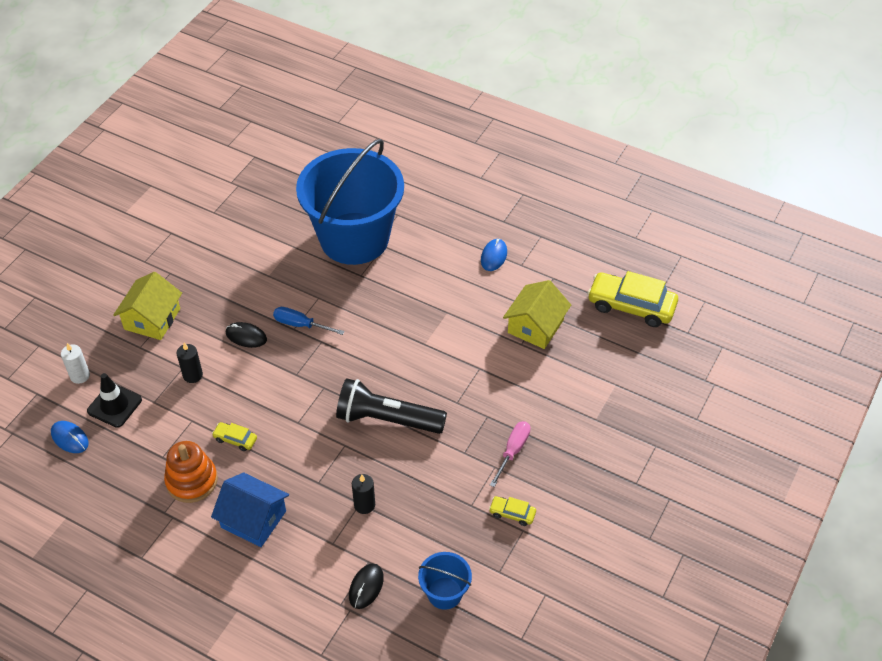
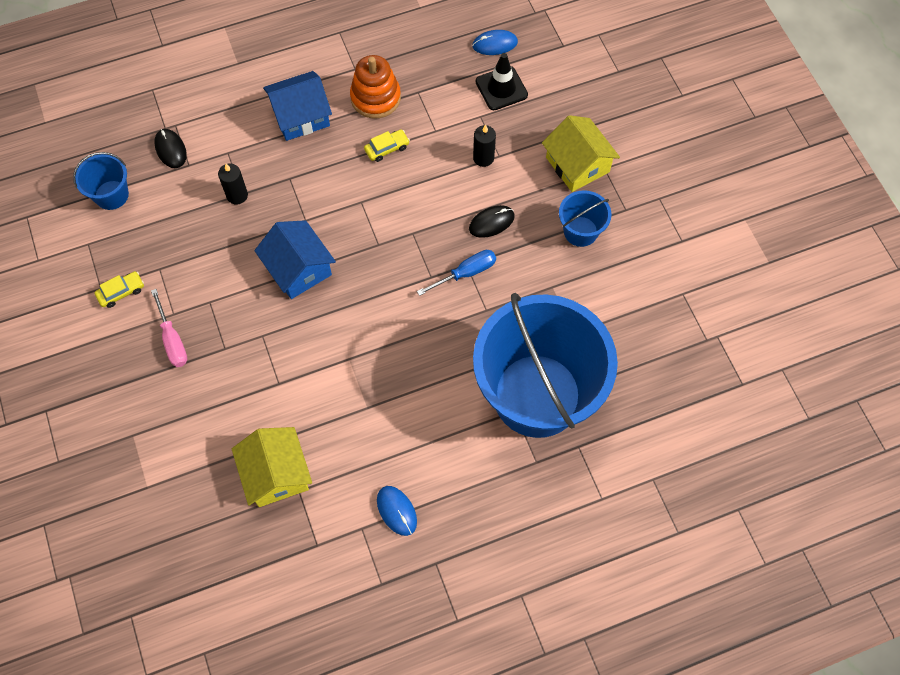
camera: 130 degrees right, 15 degrees up
white candle [61,343,90,384] -> none
black flashlight [336,378,447,434] -> blue house [254,220,336,299]
yellow car [587,271,678,327] -> none
none -> blue bucket [559,190,612,247]

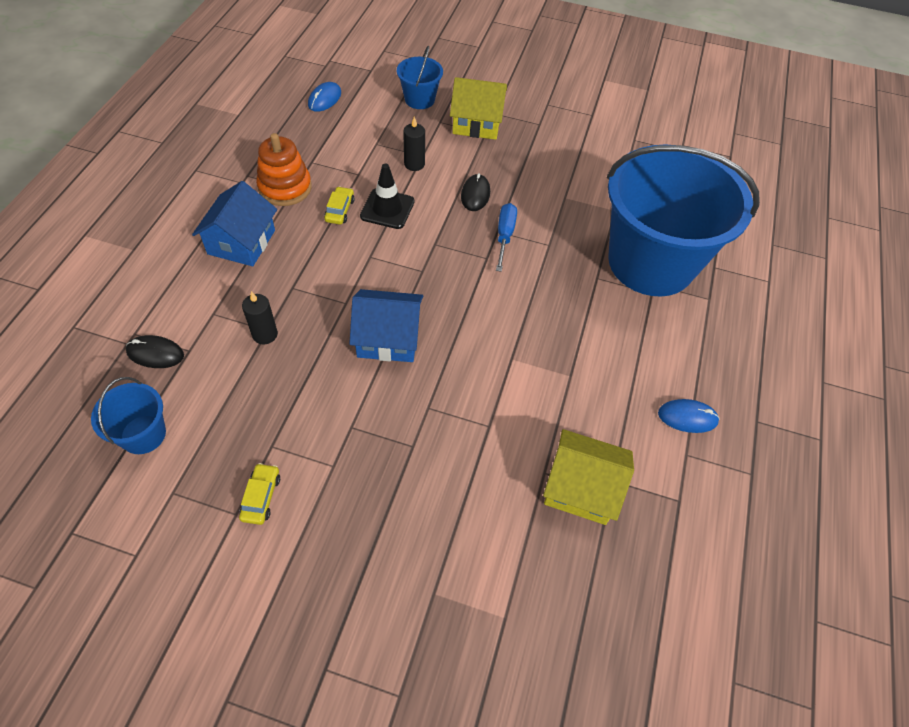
camera: 55 degrees left, 10 degrees down
pink screwdriver [151,289,187,367] -> none
black traffic cone [476,53,528,110] -> black traffic cone moved to [360,164,415,229]
blue bucket [559,190,612,247] -> blue bucket moved to [397,46,443,109]

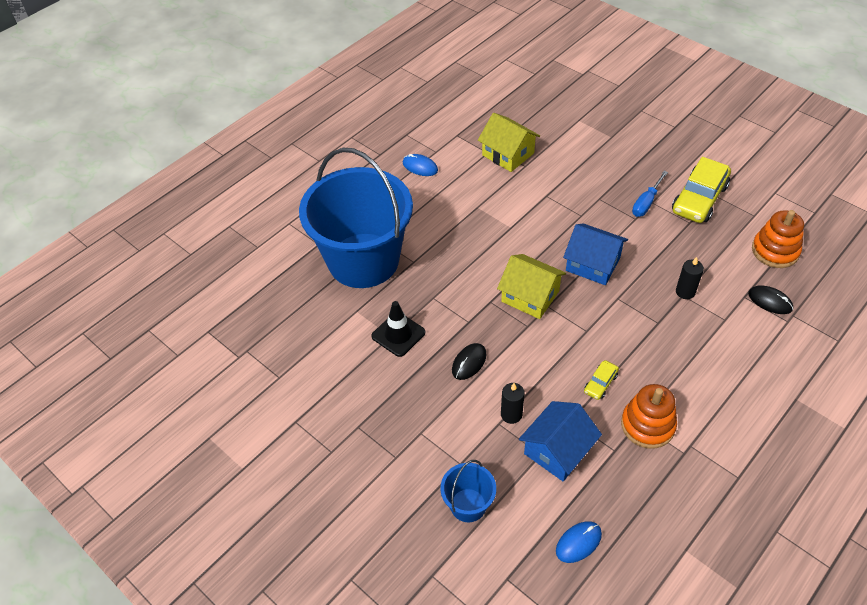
camera: 150 degrees left, 5 degrees down
blue bucket [91,377,166,454] -> orange stacking toy [752,210,804,268]
blue house [192,181,277,266] -> blue house moved to [519,401,602,481]
yellow car [239,463,280,525] -> yellow car [672,157,731,223], size x2.15
black traffic cone [360,164,415,229] -> black traffic cone moved to [371,301,425,357]
yellow house [450,77,507,140] -> yellow house moved to [497,254,566,319]
blue screwdriver [496,203,517,272] -> blue screwdriver moved to [632,171,668,217]

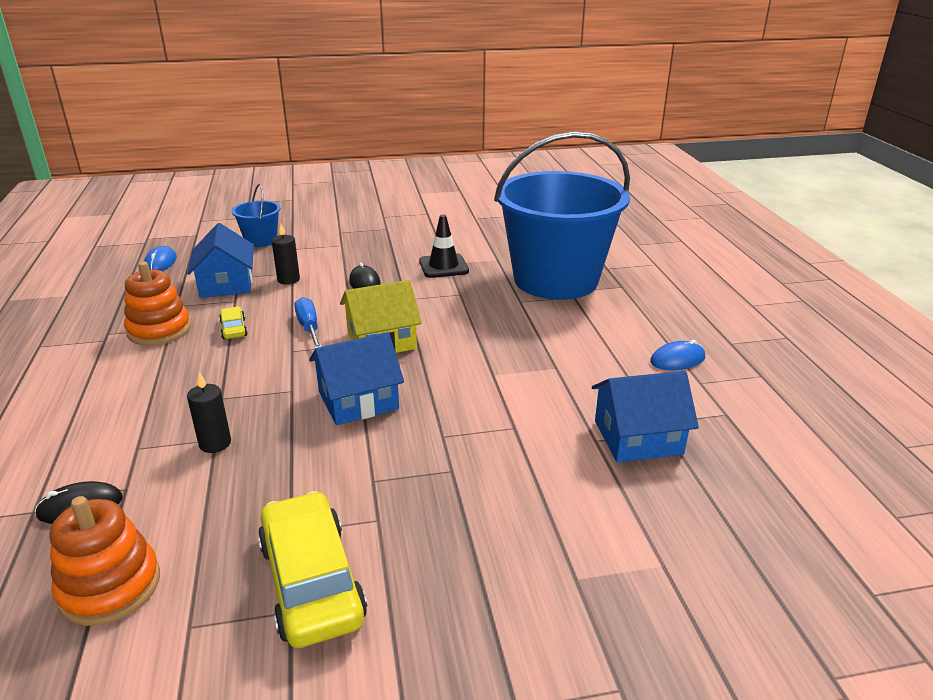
camera: 125 degrees right, 20 degrees down
yellow house [478,113,540,172] -> blue house [592,371,699,463]
blue screwdriver [632,171,668,217] -> blue screwdriver moved to [295,297,321,348]

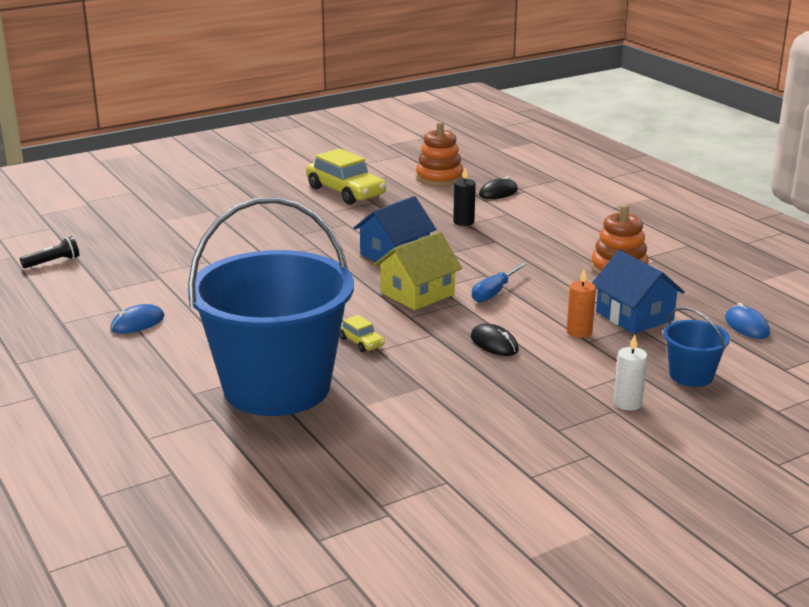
camera: 160 degrees right, 5 degrees down
yellow car [219,307,248,339] -> yellow car moved to [340,315,385,352]
black candle [272,224,300,285] -> orange candle [567,269,596,338]
blue screwdriver [295,297,321,348] -> blue screwdriver turned 75 degrees clockwise [472,262,527,303]
black traffic cone [419,214,469,278] -> none
blue house [592,371,699,463] -> none
none -> black flashlight [20,236,79,268]
none -> white candle [614,334,648,410]

